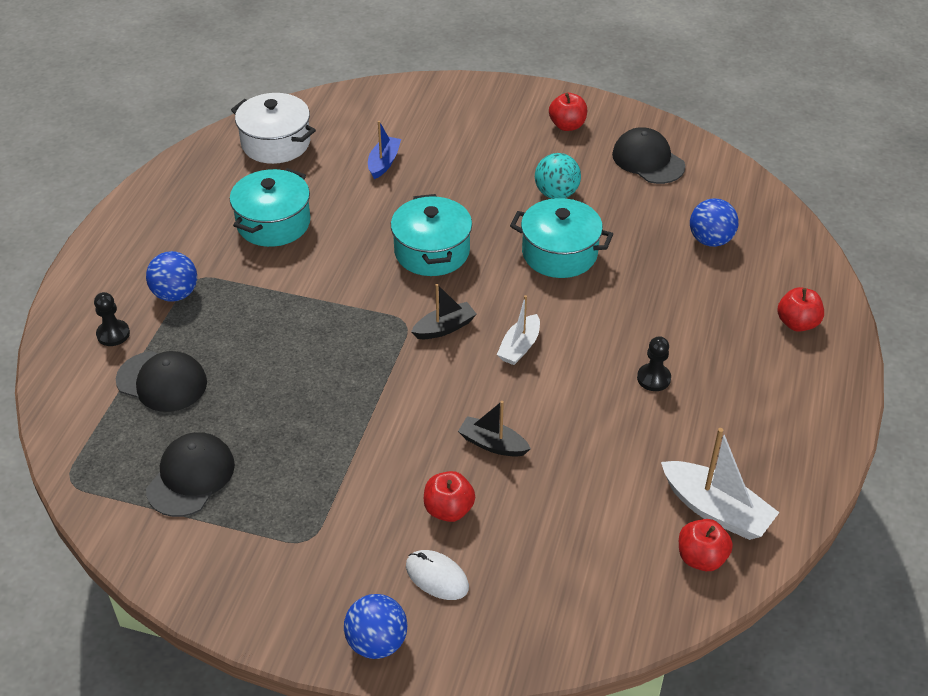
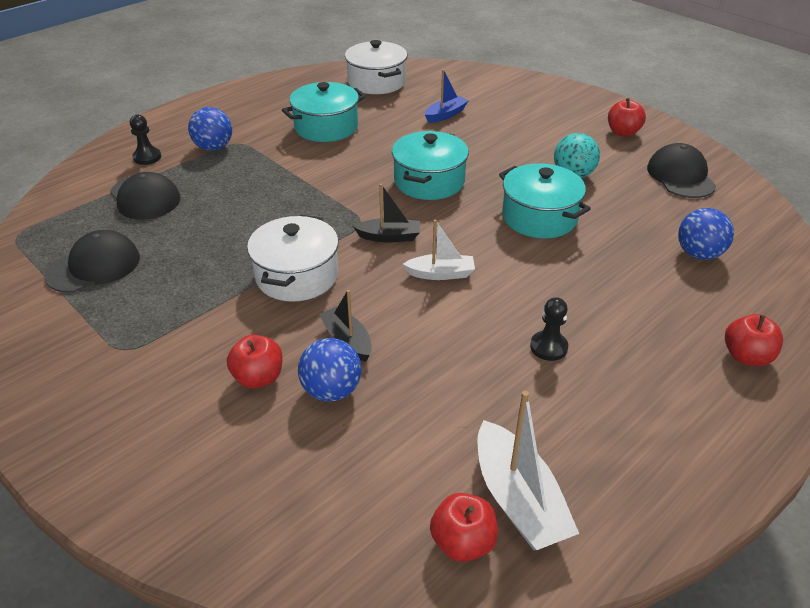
camera: 30 degrees right, 5 degrees down
blue ball [344,594,408,659] -> blue ball moved to [298,338,362,402]
white mouse [406,550,469,600] -> none
white boat [497,295,540,365] -> white boat turned 150 degrees counterclockwise [403,220,475,280]
none -> white pot [247,214,339,302]

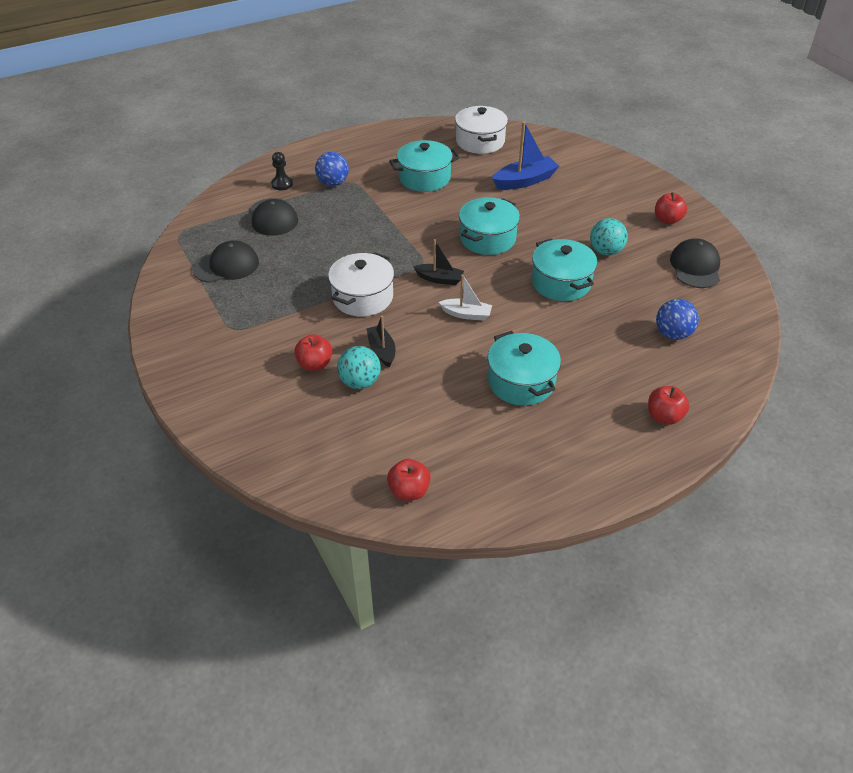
camera: 15 degrees right, 5 degrees up
blue ball [298,338,362,402] -> turquoise ball [337,346,381,389]
blue boat [425,69,468,123] -> blue boat [492,122,559,190], size x1.60
white boat [477,391,579,550] -> none
black pawn [530,297,568,361] -> turquoise pot [488,331,561,406]

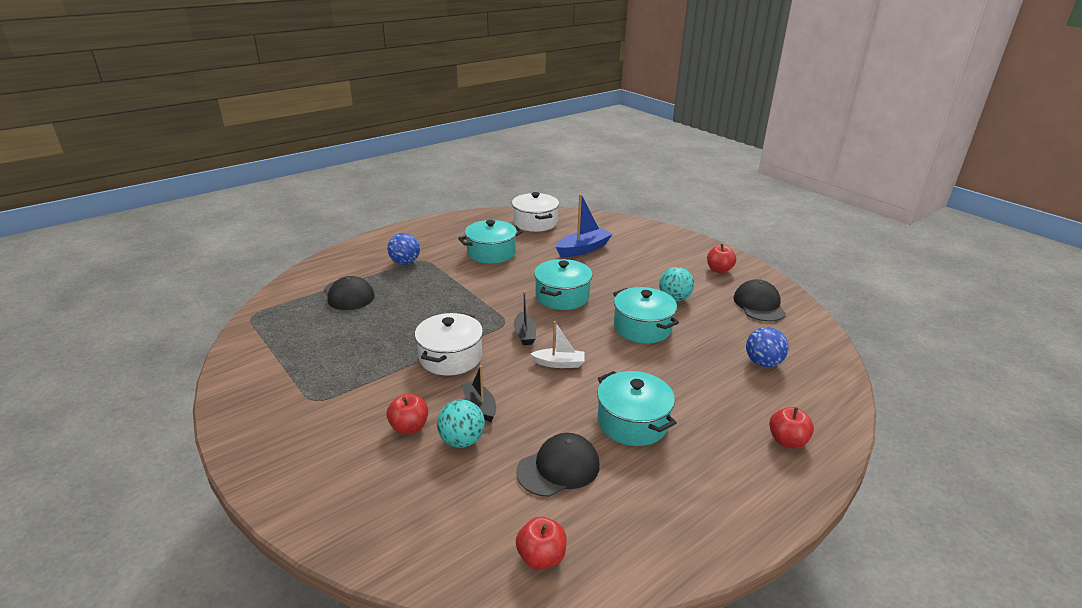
camera: 10 degrees left, 15 degrees down
black cap [192,240,259,283] -> black cap moved to [516,433,600,497]
black pawn [271,152,293,190] -> none
black boat [413,239,464,285] -> black boat turned 75 degrees clockwise [514,291,536,345]

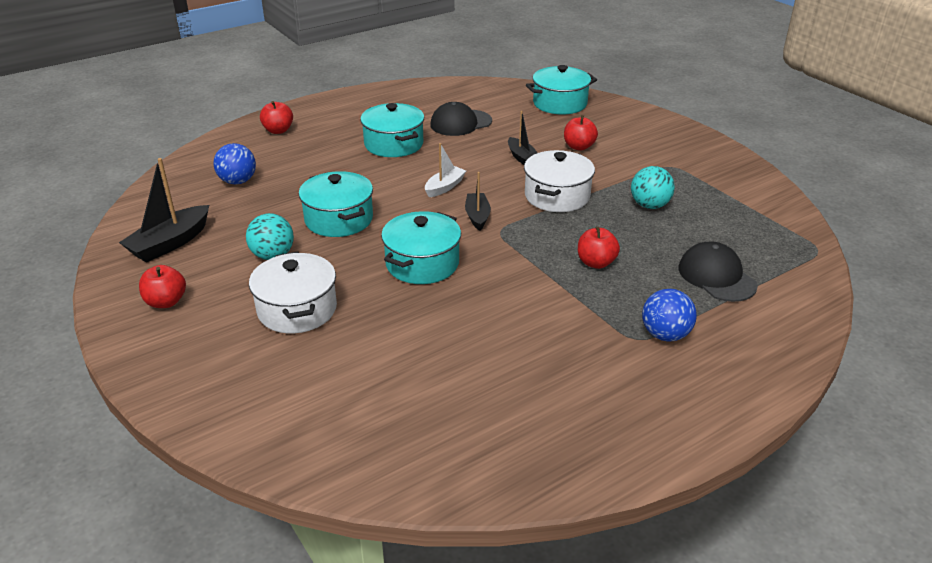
camera: 175 degrees left, 5 degrees up
turquoise ball [437,400,485,448] -> turquoise ball moved to [631,166,675,209]
turquoise pot [458,220,523,264] -> turquoise pot moved to [526,65,597,115]
white pot [512,192,559,232] -> white pot moved to [249,251,337,333]
red apple [516,517,567,570] -> red apple moved to [578,226,620,269]
white boat [530,321,585,368] -> white boat turned 120 degrees clockwise [425,143,466,197]
blue boat [556,194,613,257] -> none
black cap [733,279,786,322] -> black boat [119,158,209,262]

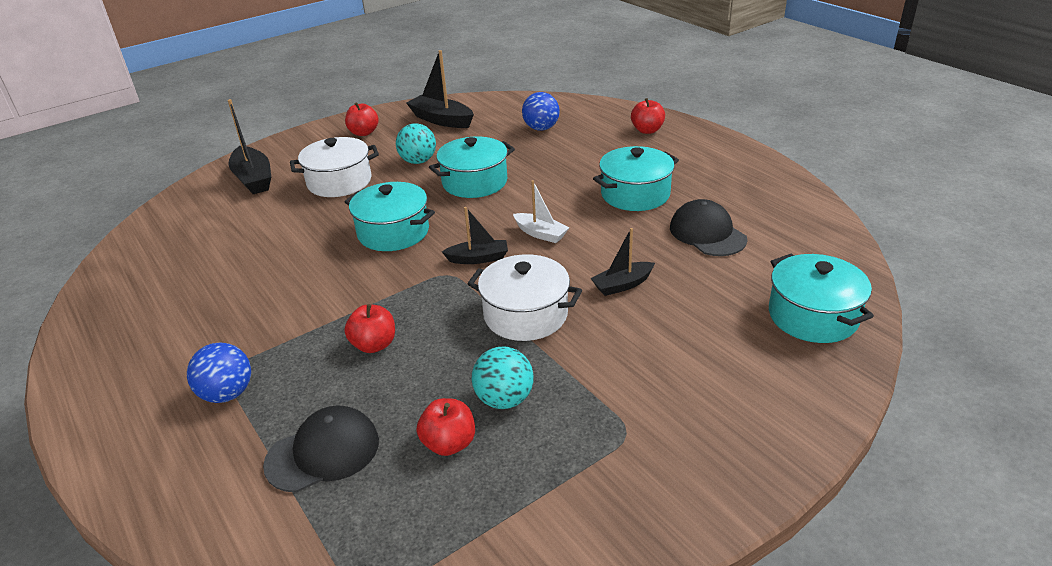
camera: 90 degrees right, 0 degrees up
red apple [564,115,598,151] -> red apple moved to [417,398,475,456]
none -> black boat [228,99,271,194]

